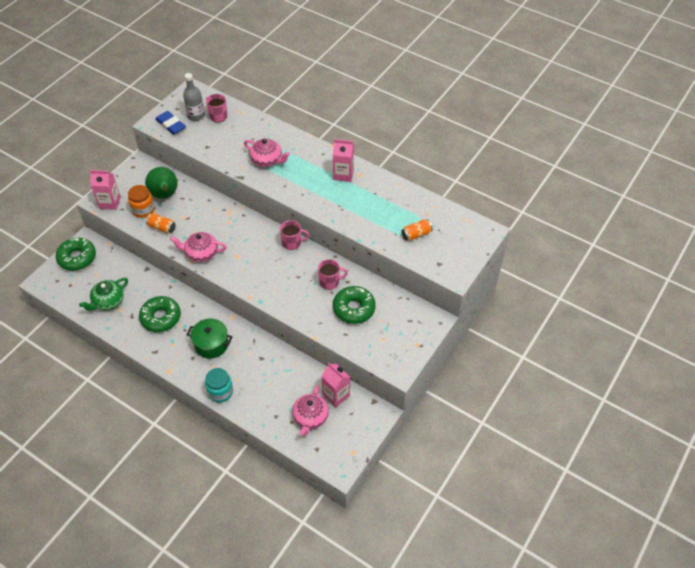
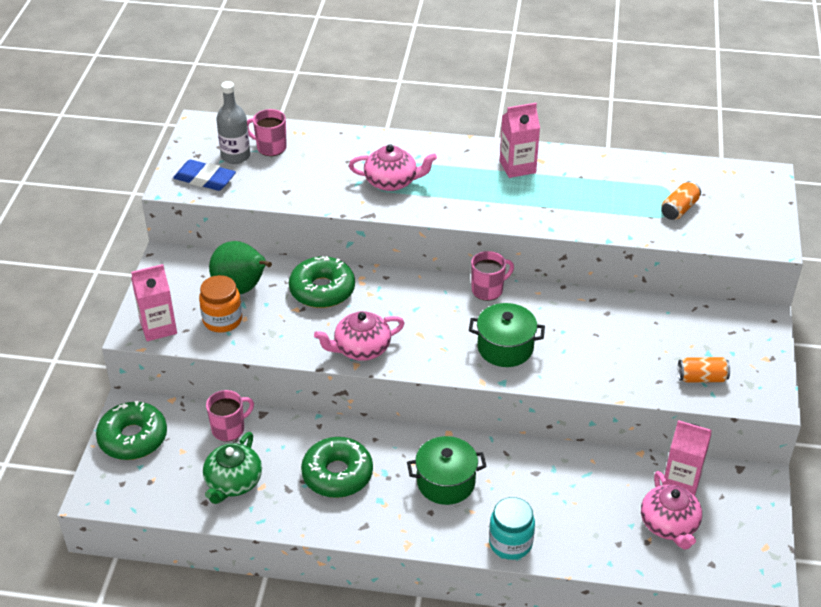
camera: 25 degrees left, 10 degrees down
orange can [146,214,176,233] -> orange can moved to [678,357,730,383]
pink mug [318,259,348,290] -> pink mug moved to [206,390,254,442]
green donut [333,286,376,324] -> green donut moved to [289,256,355,308]
none -> green pot [469,303,545,367]

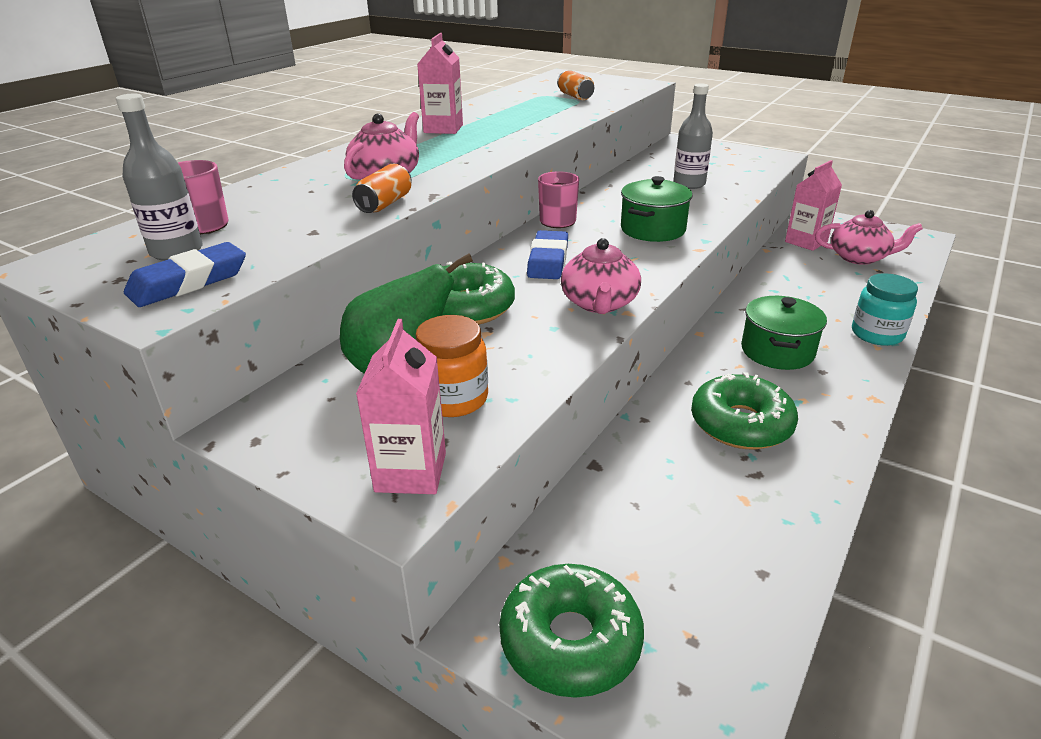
camera: 65 degrees left, 10 degrees down
green teapot [203,432,262,504] -> none
pink mug [206,390,254,442] -> none
orange can [678,357,730,383] -> orange can moved to [352,163,412,213]
none -> blue eraser [527,230,568,279]
none -> grey bottle [673,83,713,189]

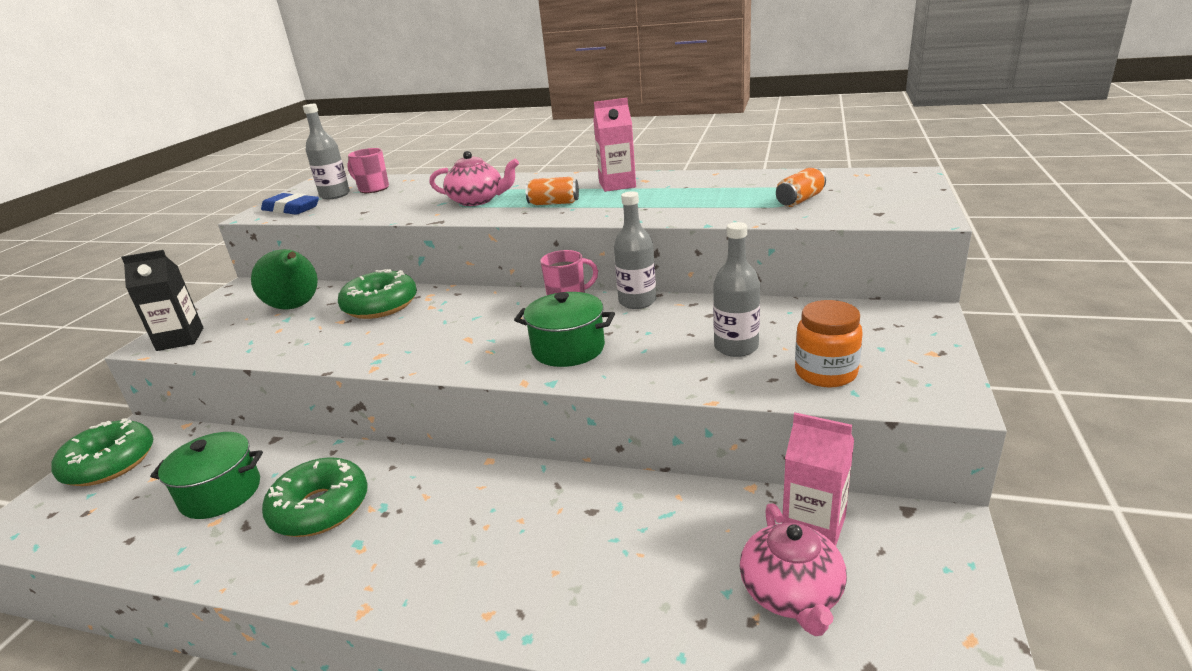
camera: 75 degrees right, 5 degrees down
orange can [352,163,412,213] -> orange can moved to [525,177,579,205]
pink carton [356,319,446,494] -> black carton [121,250,203,351]
orange jar [415,315,488,417] -> orange jar moved to [795,300,863,387]
blue eraser [527,230,568,279] -> none
pink teapot [561,238,641,314] -> none
green pot [741,296,827,370] -> green pot moved to [150,432,263,519]
turquoise jar [852,273,918,346] -> none
none -> grey bottle [614,191,656,309]

